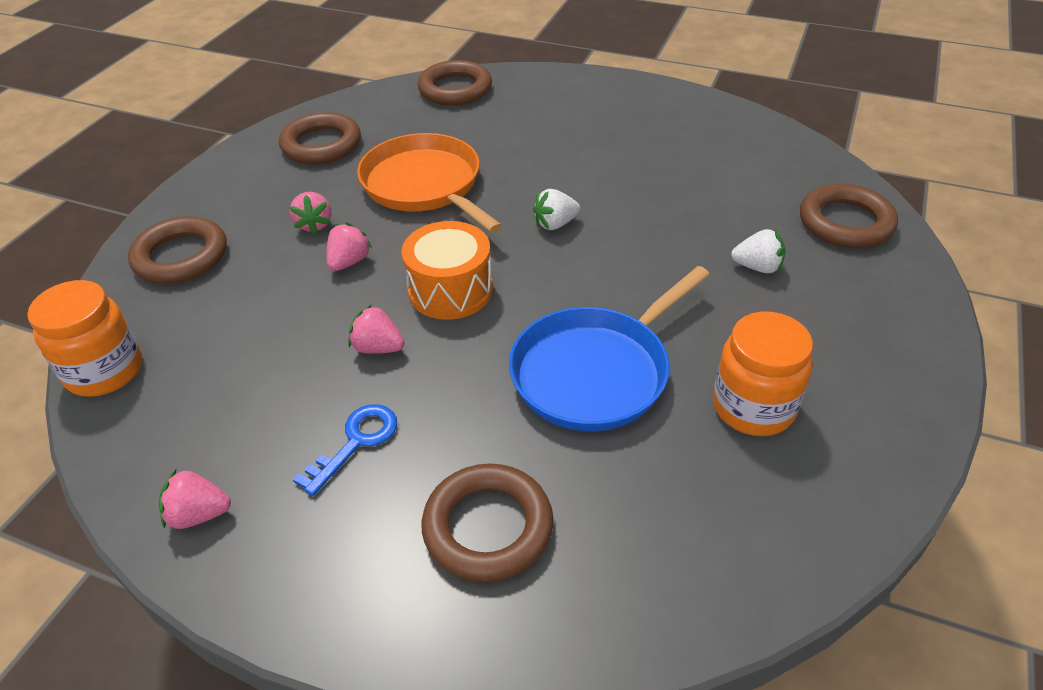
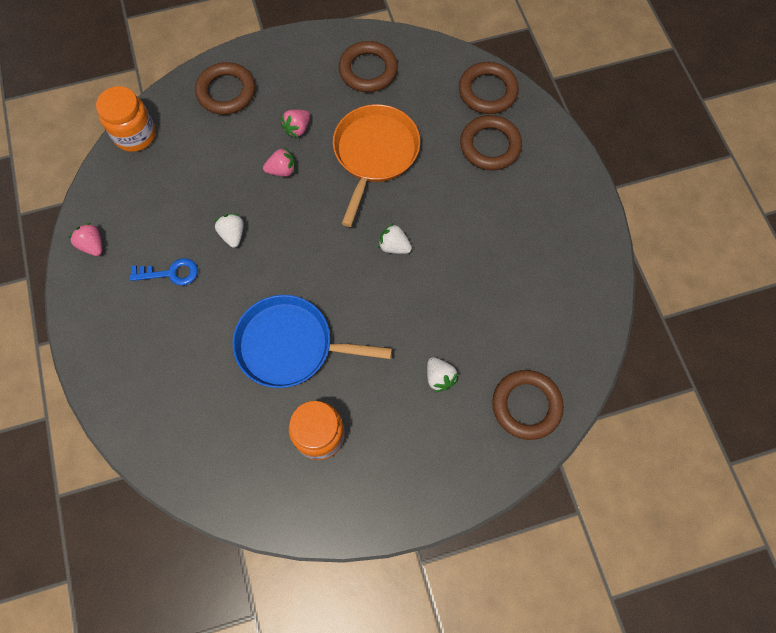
camera: 50 degrees right, 25 degrees up
pink strawberry [348,305,404,354] -> white strawberry [215,214,244,248]
orange drum [402,221,493,320] -> none
brown ring [422,464,554,582] -> brown ring moved to [460,115,522,170]

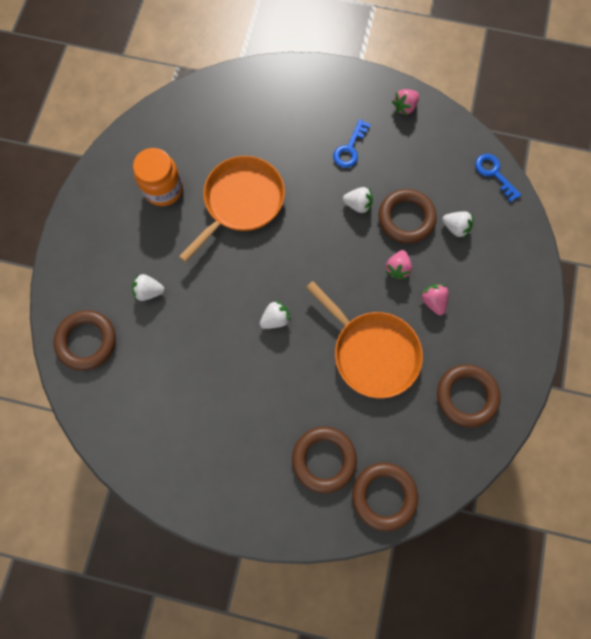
camera: 120 degrees right, 5 degrees up
pink strawberry [68,223,102,256] -> pink strawberry turned 150 degrees clockwise [392,89,419,116]
orange jar [96,86,156,152] -> blue key [475,154,521,202]
brown ring [195,62,255,115] -> brown ring moved to [378,189,437,244]
blue pan [233,295,392,388] -> orange pan [179,156,285,262]
none -> white strawberry [442,211,473,239]

